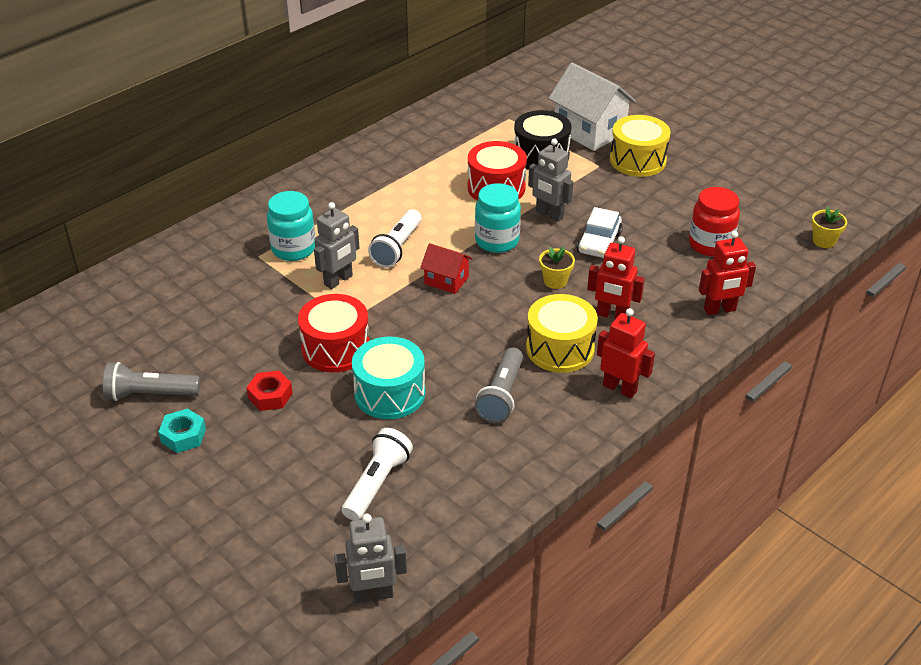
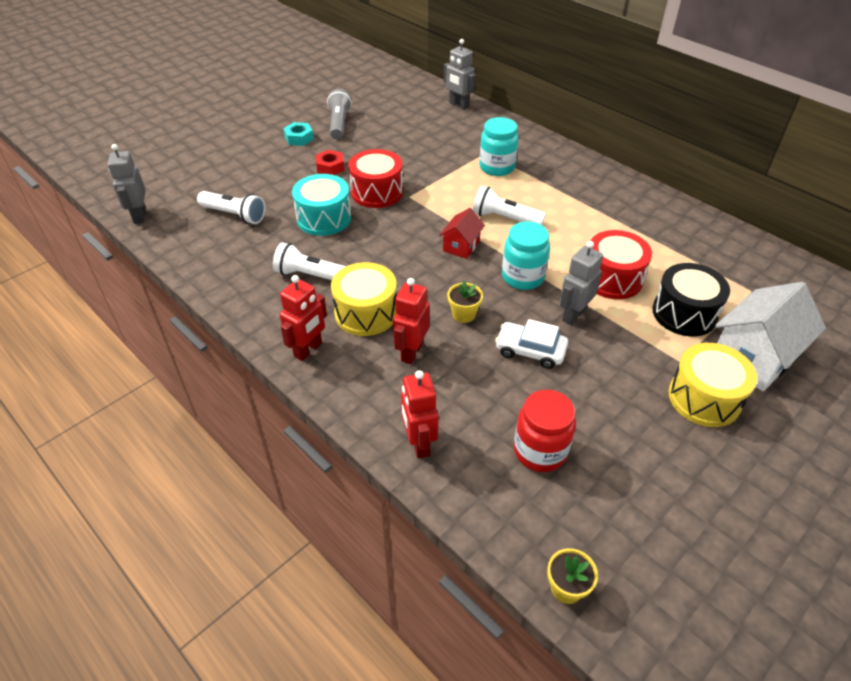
camera: 90 degrees right, 5 degrees up
grey robot [314,202,360,289] -> grey robot moved to [444,39,475,110]
grey flashlight [475,347,523,423] -> white flashlight [273,242,346,280]

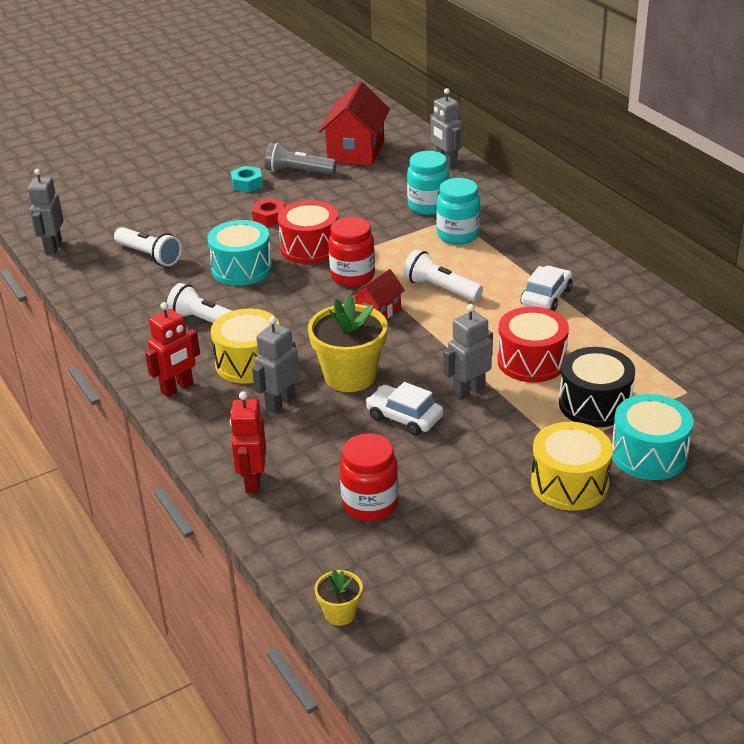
camera: 15 degrees right, 10 degrees down
grey flashlight [327,89,352,139] -> grey flashlight turned 90 degrees counterclockwise [265,143,336,175]
red robot [393,278,430,364] -> grey robot [252,316,299,414]
yellow flower pot [447,281,483,323] -> yellow flower pot [308,295,388,392], size x2.04
turquoise jar [502,221,550,290] -> turquoise jar moved to [407,151,449,215]
white house [715,282,826,391] -> turquoise drum [612,394,693,480]
none -> red house [319,82,390,166]
none -> red jar [328,217,375,287]
none -> white car [521,266,573,311]

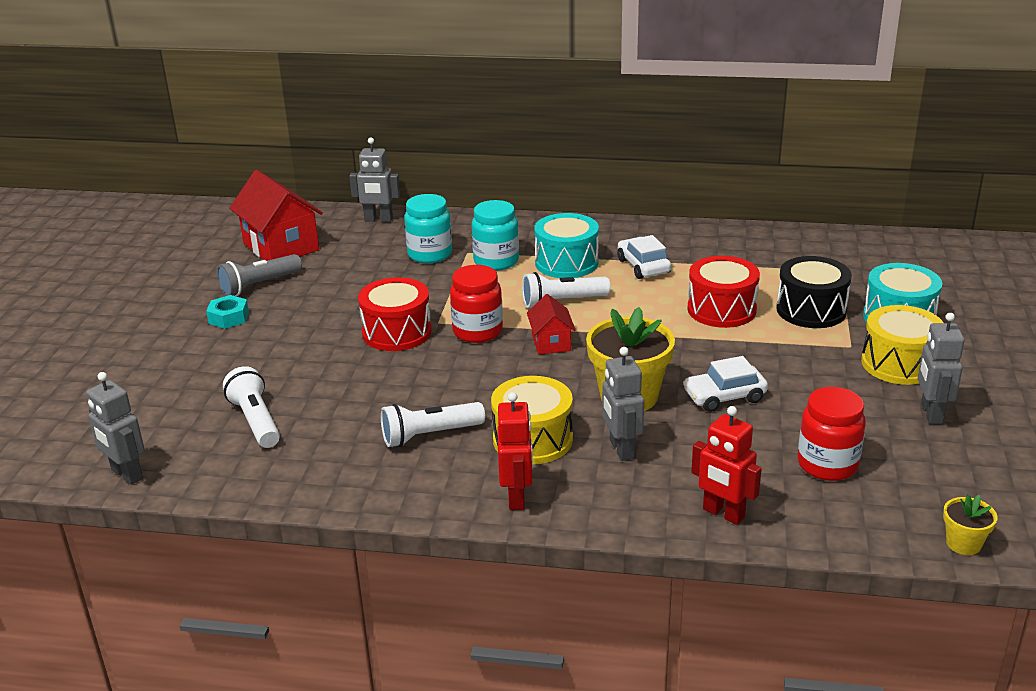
camera: 50 degrees left, 5 degrees down
white flashlight [114,227,182,266] -> white flashlight turned 105 degrees counterclockwise [223,366,280,448]
turquoise drum [207,220,272,286] -> turquoise drum moved to [534,213,599,278]
red nut [252,198,285,227] -> none
grey robot [443,304,493,400] -> grey robot moved to [918,313,965,424]

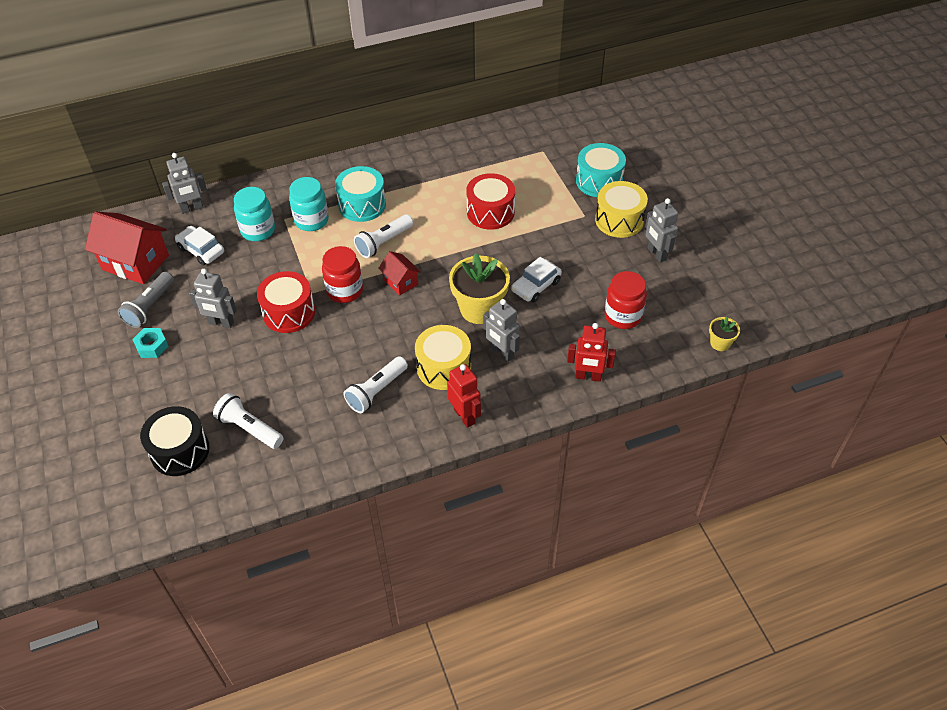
camera: 30 degrees left, 20 degrees up
grey robot [86,372,145,485] -> grey robot moved to [189,269,237,328]
white car [617,235,671,279] -> white car moved to [175,226,224,265]
black drum [776,256,852,328] -> black drum moved to [140,406,209,476]

